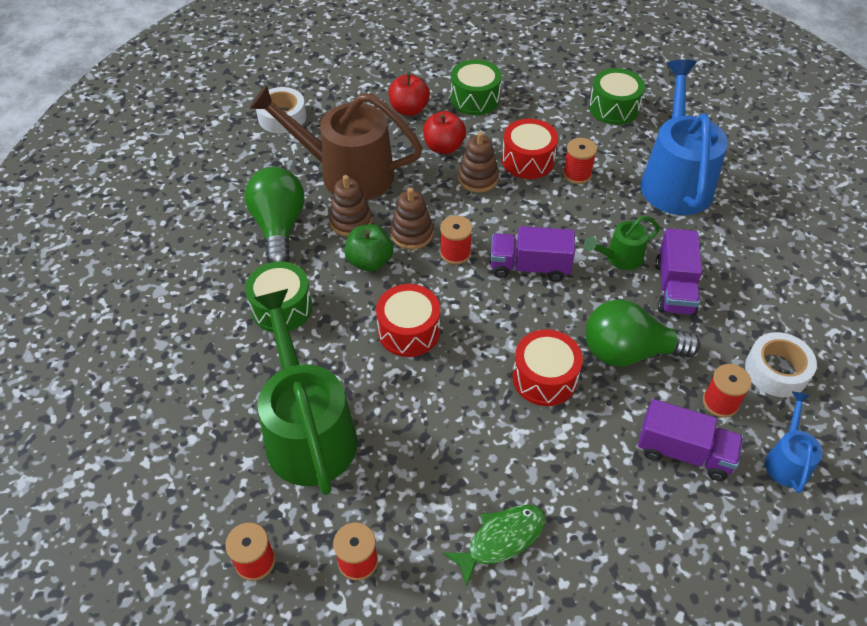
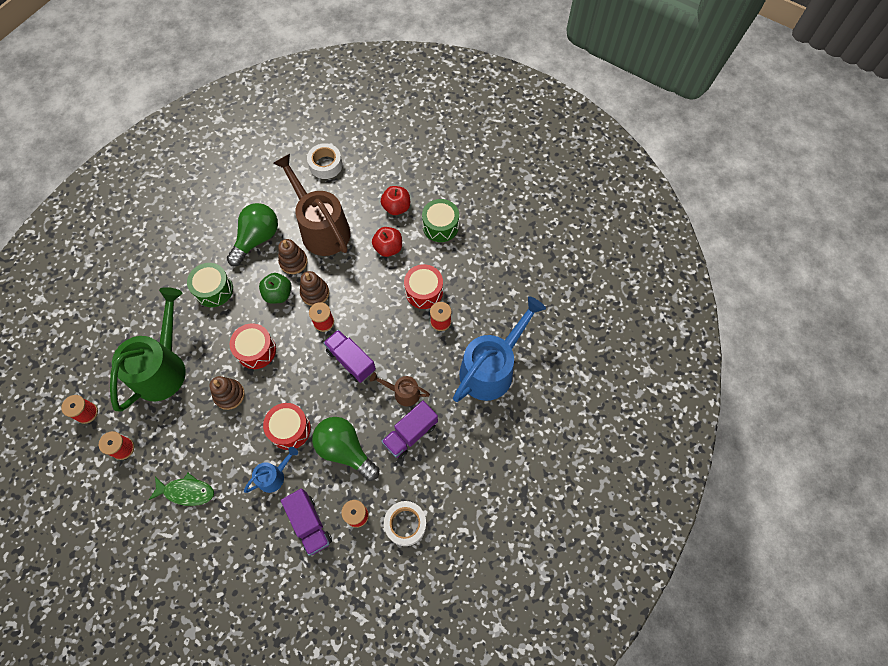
camera: 40 degrees right, 15 degrees up
brown stacking toy [458,132,499,193] -> brown stacking toy moved to [210,376,245,410]
green watering can [584,216,660,270] -> brown watering can [370,372,430,406]
green drum [589,68,645,125] -> none
blue watering can [765,392,823,493] -> blue watering can moved to [244,447,298,493]

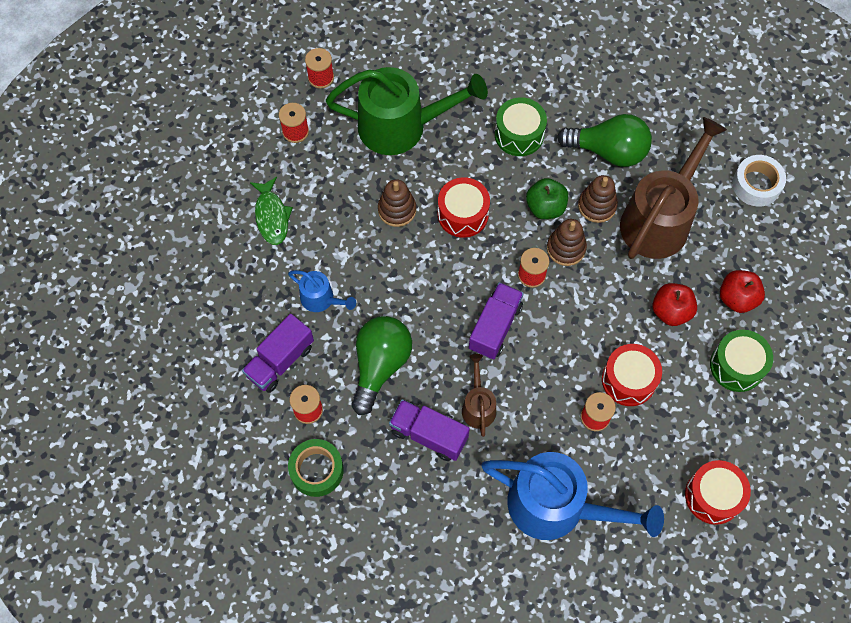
camera: 70 degrees right, 0 degrees up
red drum [263,403,311,450] -> red drum moved to [685,460,751,525]
white tape [384,501,427,546] -> green tape [288,439,344,497]

